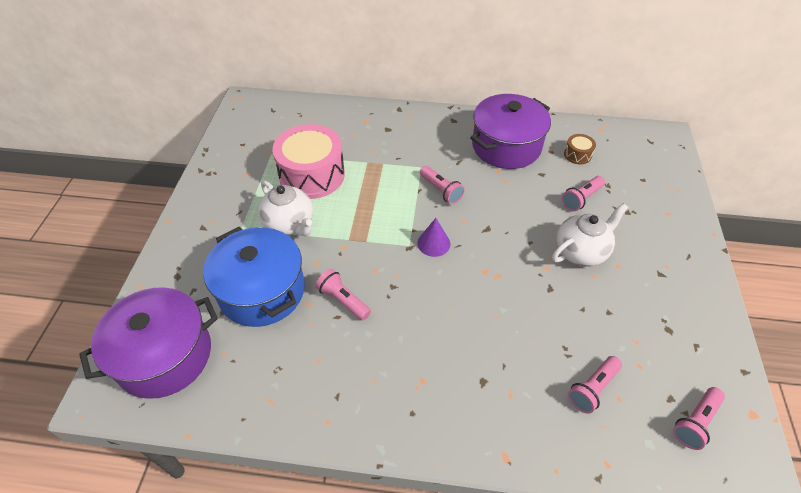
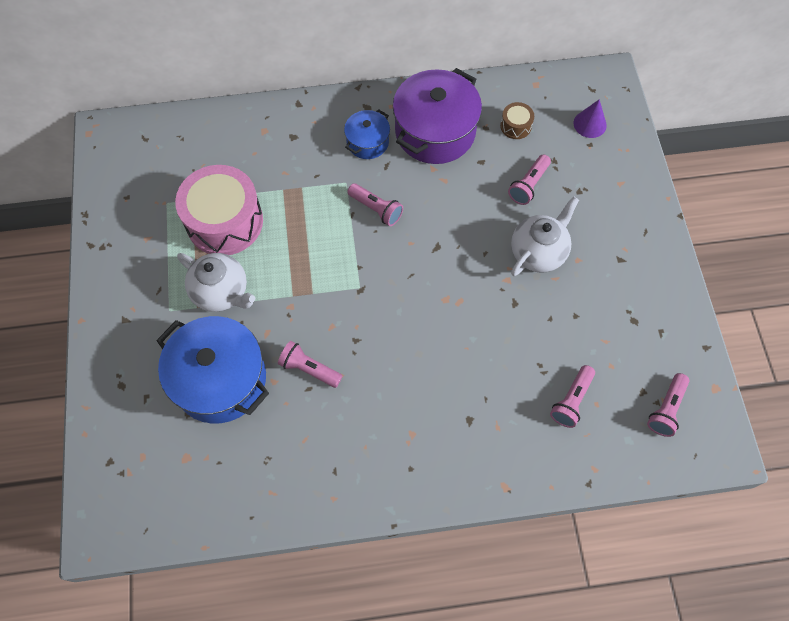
camera: 15 degrees left, 15 degrees up
purple pot [79,287,218,399] -> none
purple cone [417,218,450,257] -> purple cone moved to [574,99,607,138]
none -> blue pot [344,109,390,159]

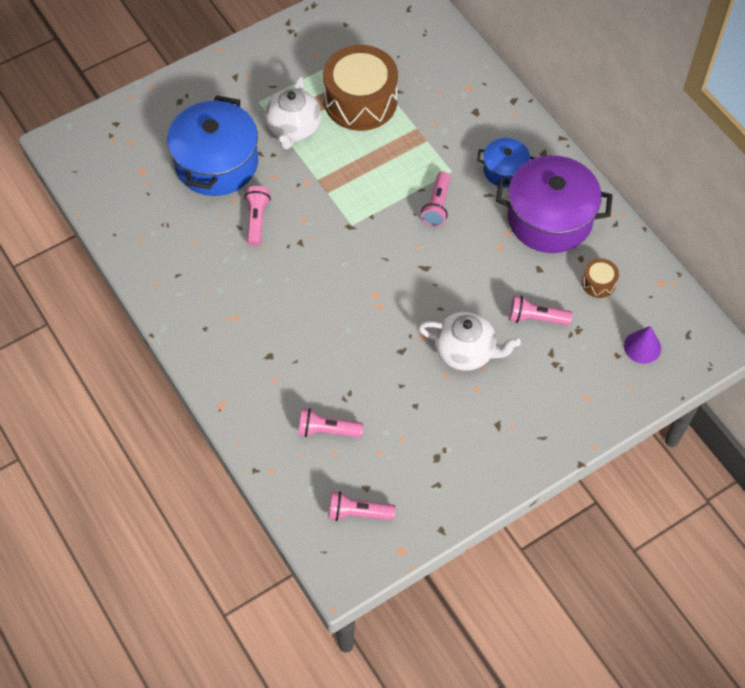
camera: 65 degrees right, 5 degrees down
pink drum [175,165,263,255] -> brown drum [323,45,398,131]

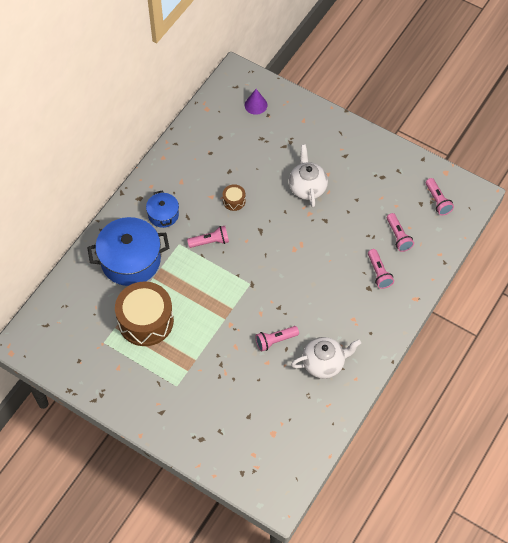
camera: 115 degrees left, 0 degrees up
blue pot [167,95,258,196] -> blue pot moved to [87,217,169,286]
white teapot [265,76,321,149] -> white teapot moved to [291,337,361,379]
purple pot [496,155,613,253] -> none
pink flashlight [509,295,572,325] -> pink flashlight moved to [368,249,394,289]
brown drum [582,258,619,298] -> brown drum moved to [223,184,246,211]

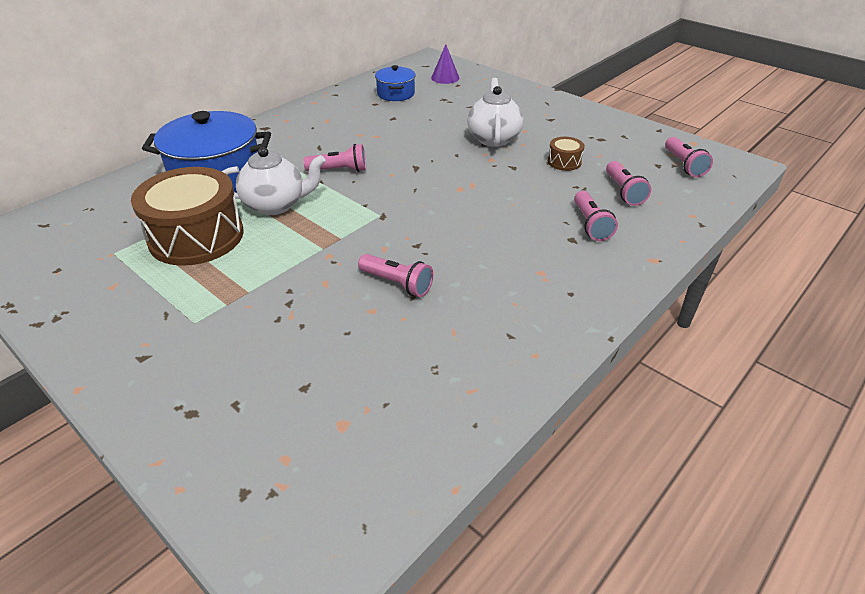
camera: 10 degrees right, 20 degrees down
blue pot [146,190,179,228] -> blue pot moved to [375,65,416,101]
brown drum [223,184,246,211] -> brown drum moved to [548,137,585,171]
pink flashlight [255,326,299,352] -> pink flashlight turned 135 degrees counterclockwise [358,254,433,297]
white teapot [291,337,361,379] -> white teapot moved to [222,147,325,215]

